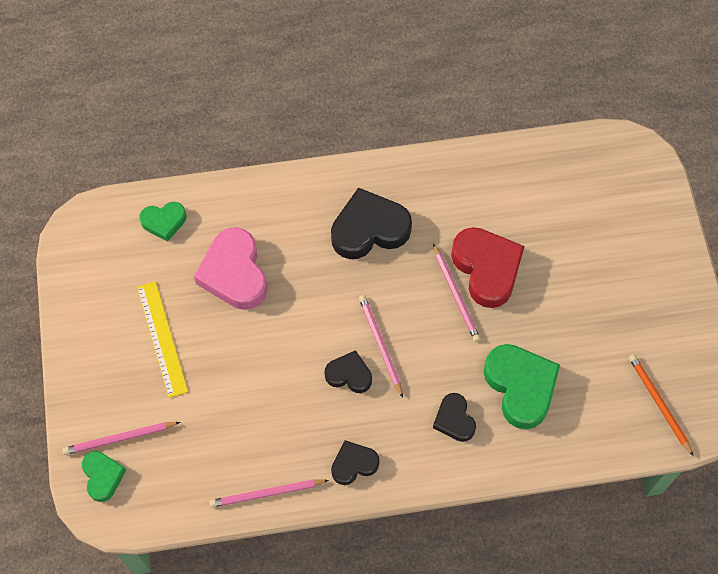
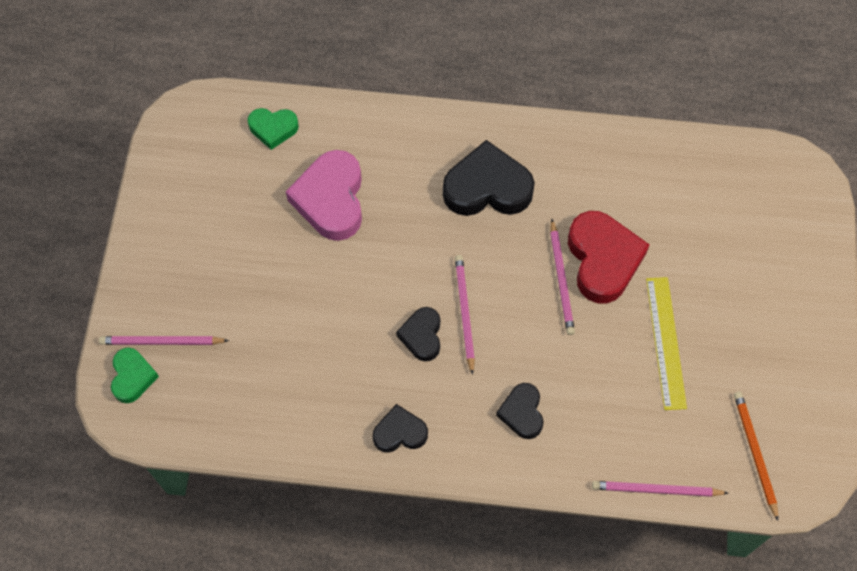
camera: 15 degrees right, 0 degrees up
yellow ruler [137,281,188,398] -> yellow ruler moved to [646,277,687,410]
pink pencil [209,479,329,507] -> pink pencil moved to [592,481,729,497]
black heart [324,350,372,393] -> black heart turned 120 degrees counterclockwise [396,307,440,362]
green heart [484,344,560,429] -> none

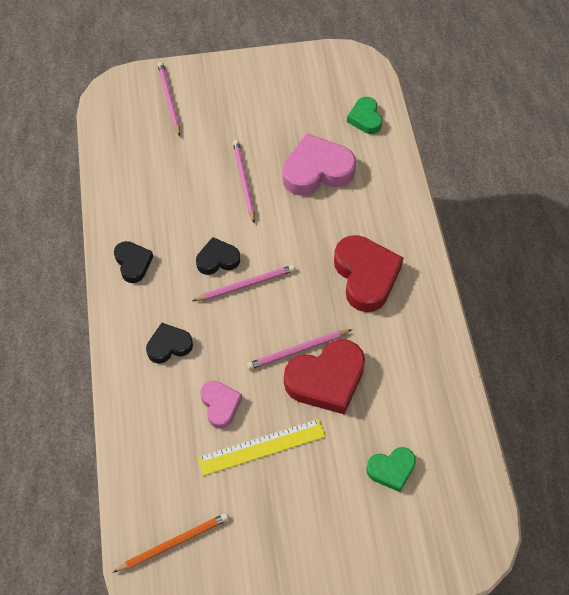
camera: 75 degrees right, 5 degrees down
green heart [111,348,159,403] -> green heart moved to [366,447,416,492]
black heart [443,140,535,216] -> red heart [334,235,404,312]
pink pencil [592,481,729,497] -> pink pencil moved to [233,140,255,223]
none -> pink heart [200,381,242,429]

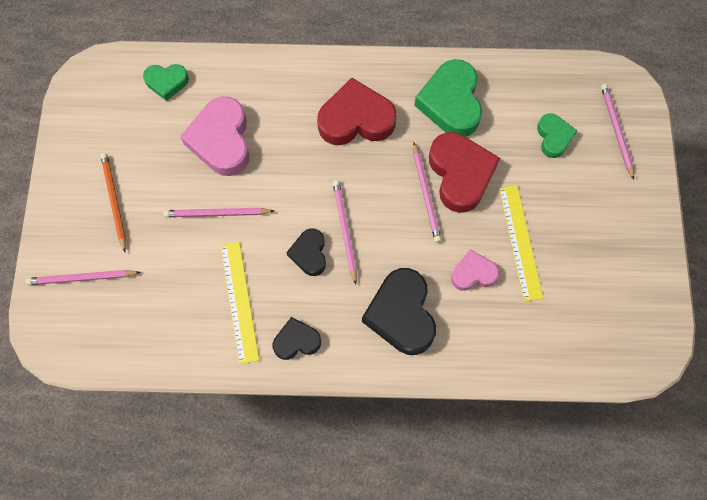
camera: 80 degrees left, 10 degrees up
orange pencil [113,513,229,572] -> orange pencil moved to [101,153,126,252]
black heart [146,323,193,364] -> black heart [362,268,436,355], size x1.77
none -> yellow ruler [221,242,259,364]
none -> green heart [414,59,482,137]
none -> pink pencil [601,84,634,180]

